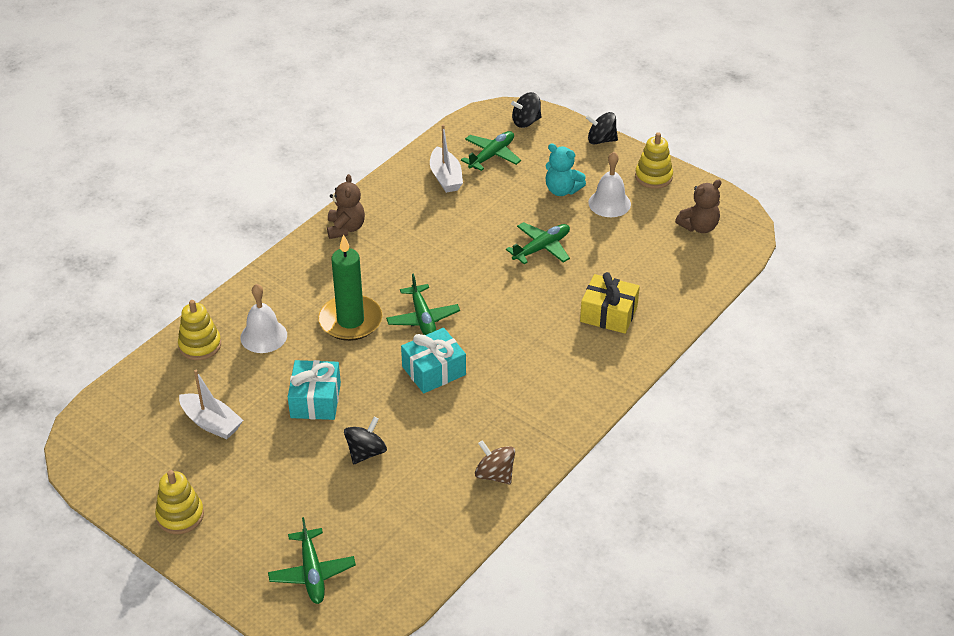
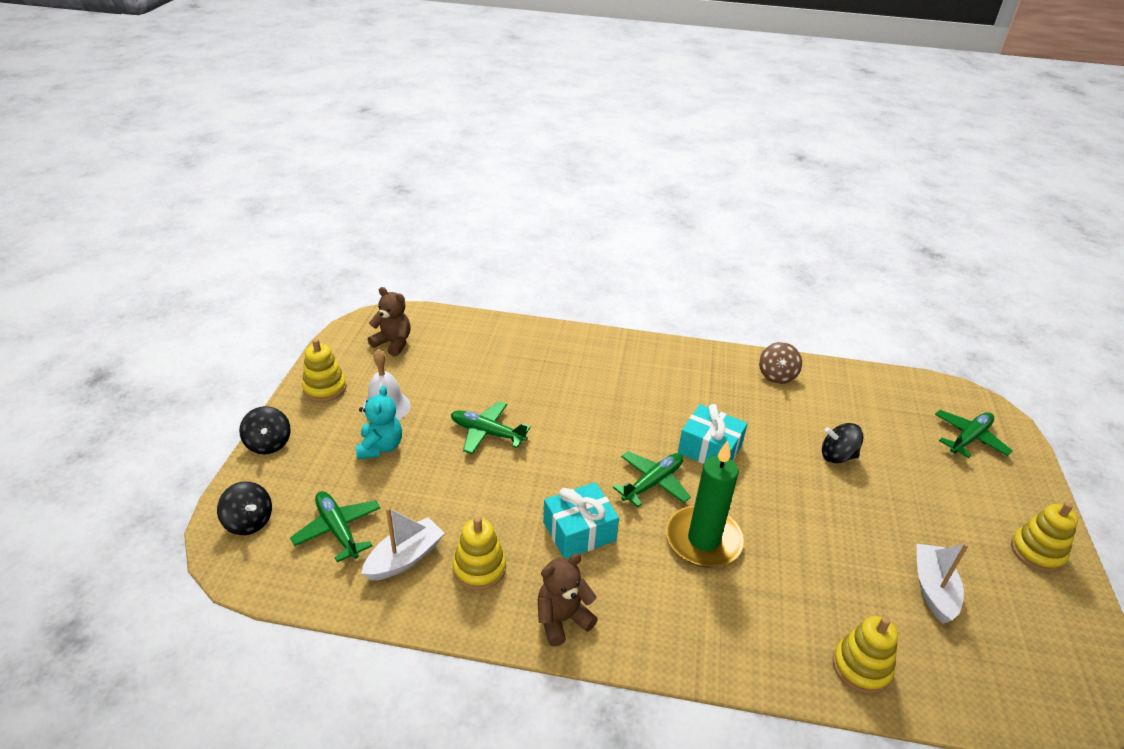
camera: 120 degrees left, 5 degrees down
white bell [240,284,287,353] -> none
turquoise gift [288,360,341,420] -> turquoise gift moved to [543,482,619,558]
green plane [461,131,521,171] -> green plane turned 45 degrees clockwise [290,491,380,562]
yellow gift [580,272,640,334] -> none
none -> yellow stacking toy [453,516,506,590]

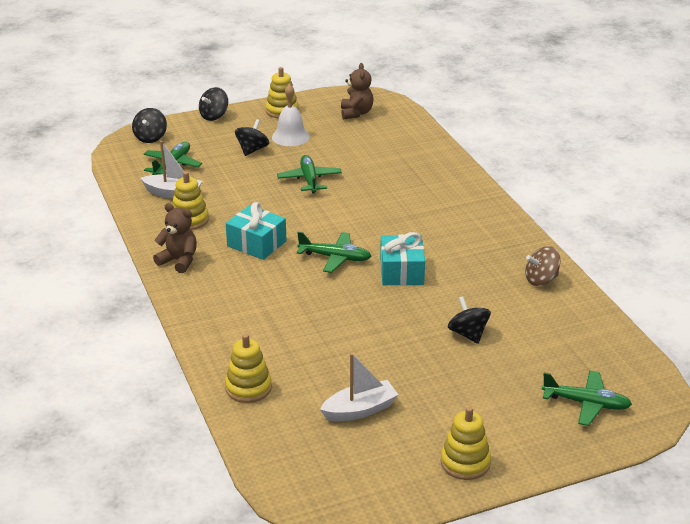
camera: 60 degrees right, 5 degrees down
turquoise teddy bear [356,386,402,459] -> black spinning top [235,119,269,156]
green candle [666,441,744,567] -> none

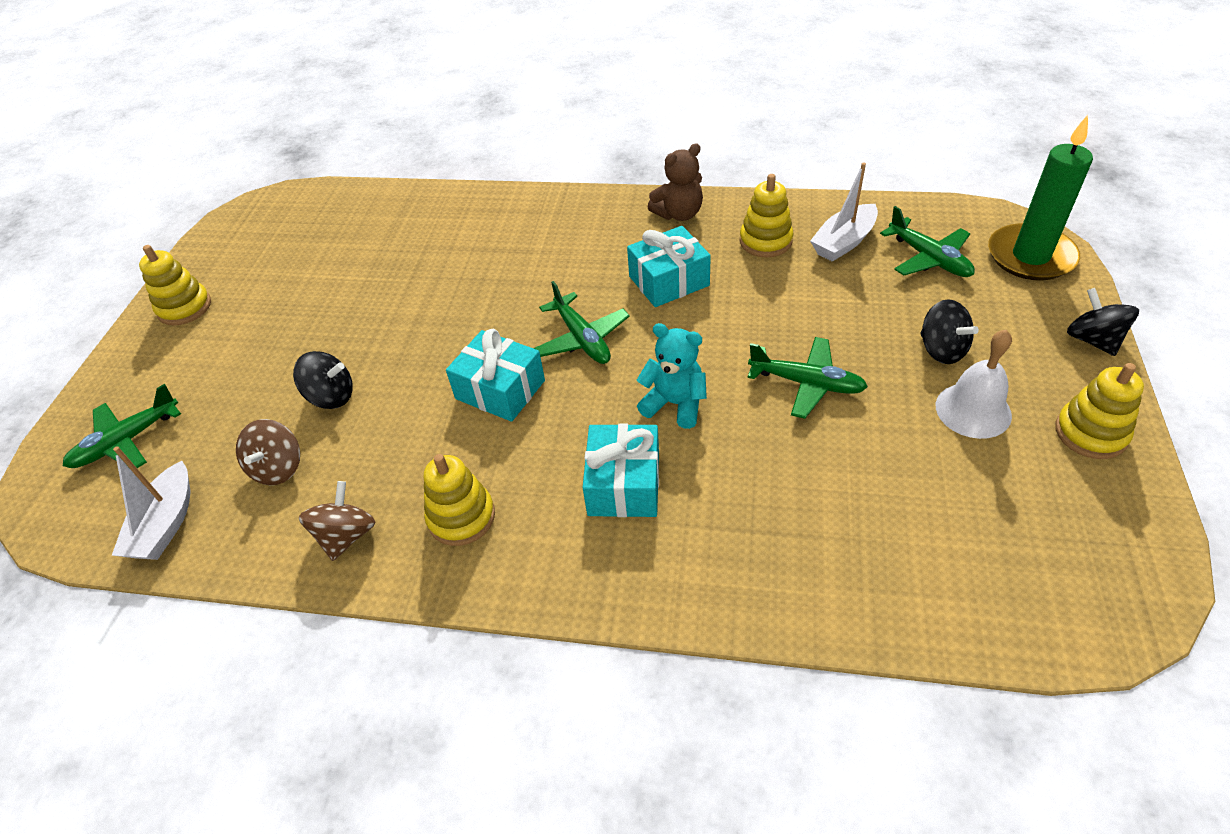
camera: 125 degrees right, 15 degrees up
black spinning top [132,108,167,143] -> green candle [988,115,1093,280]
yellow stacking toy [225,334,272,403] -> yellow stacking toy moved to [424,454,495,546]
green plane [297,232,371,273] -> green plane turned 75 degrees counterclockwise [534,281,630,364]
white boat [320,353,399,421] -> white boat moved to [112,446,190,560]
brown teddy bear [341,63,374,119] -> none
none -> brown spinning top [236,419,300,485]
none -> turquoise gift [582,424,659,517]
none -> turquoise teddy bear [637,323,707,429]

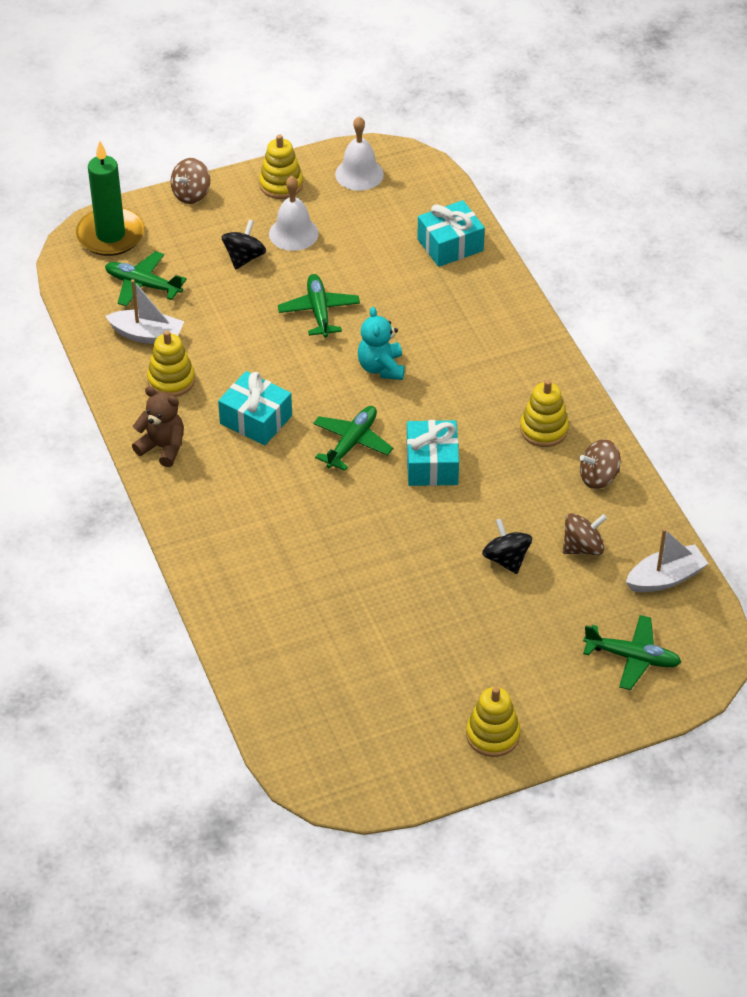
camera: 125 degrees left, 0 degrees up
turquoise gift [582,424,659,517] -> turquoise gift moved to [417,200,485,267]
green plane [880,206,975,277] -> green plane turned 90 degrees counterclockwise [105,251,187,307]
black spinning top [1067,288,1139,356] -> brown spinning top [171,158,210,204]
none -> white bell [335,117,384,191]

